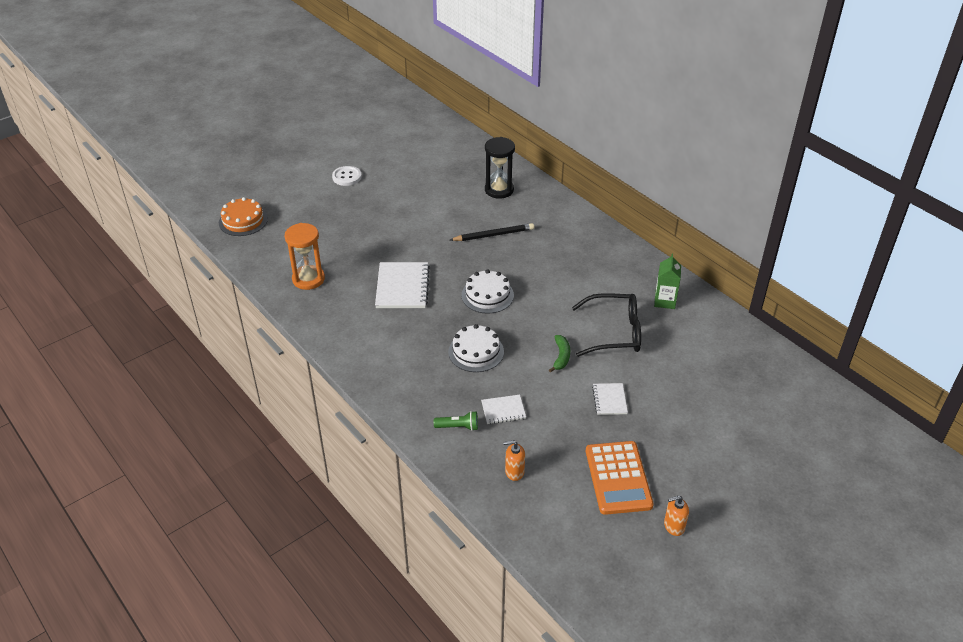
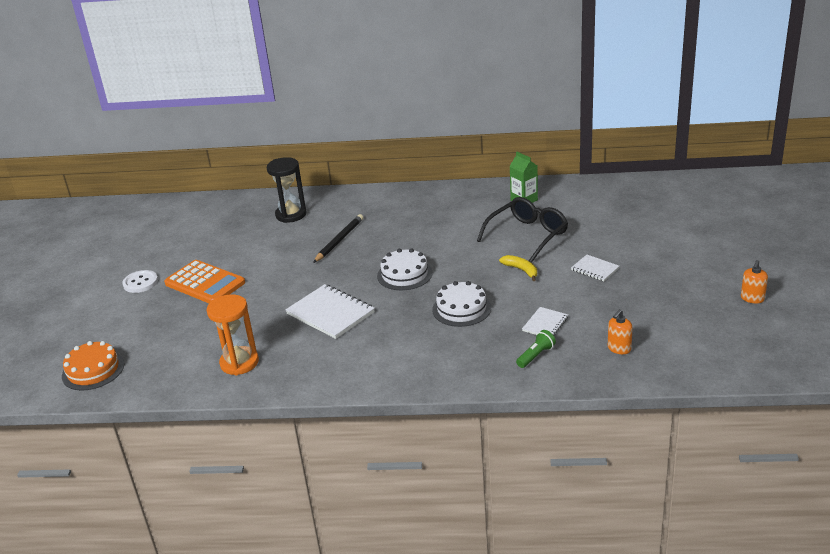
camera: 45 degrees left, 10 degrees down
green banana [549,335,570,373] -> yellow banana [499,255,537,281]
orange calculator [586,441,654,515] -> orange calculator moved to [164,260,245,303]

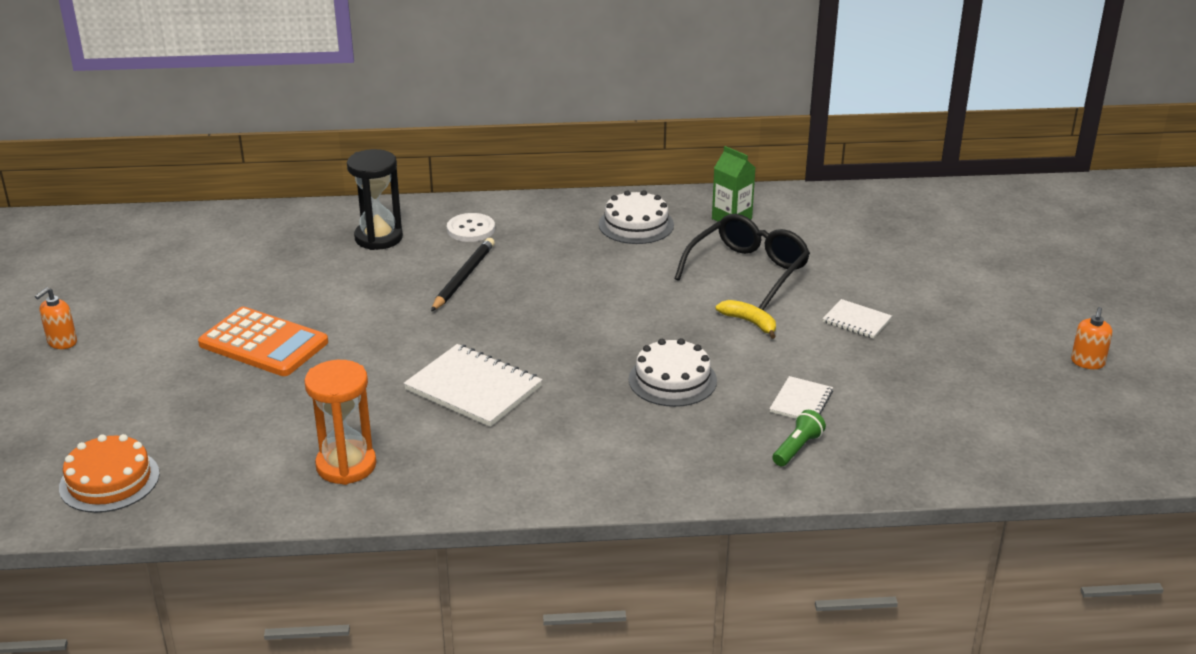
camera: 10 degrees left, 0 degrees up
white button [122,270,158,293] -> white button moved to [447,213,495,242]
white cake [377,248,433,290] -> white cake moved to [599,190,674,244]
orange soap dispenser [608,309,633,354] -> orange soap dispenser moved to [35,287,77,349]

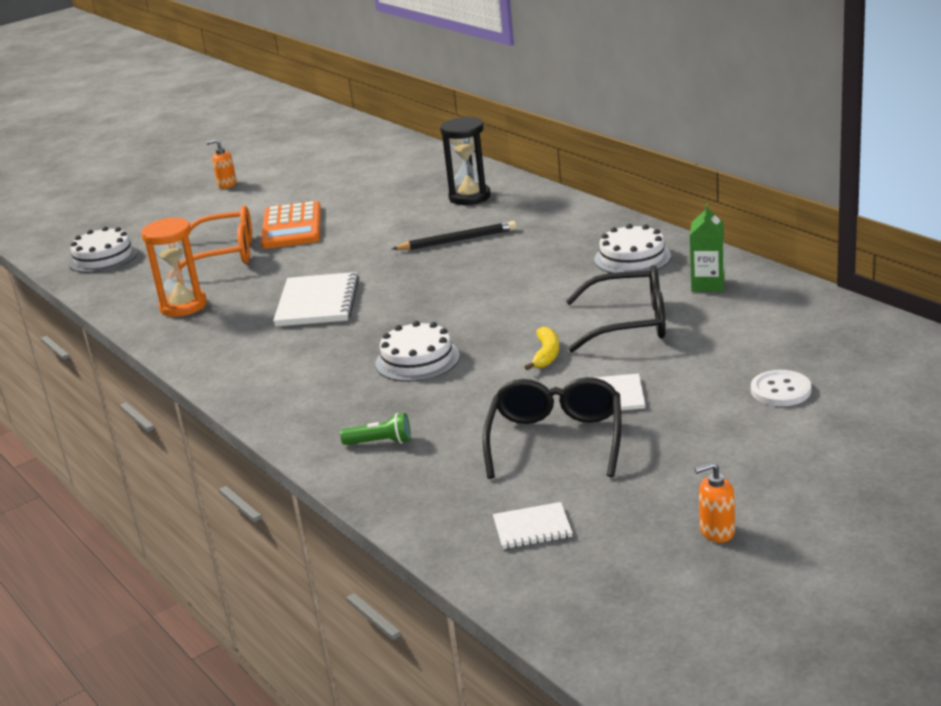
camera: 60 degrees right, 5 degrees down
orange cake [59,434,159,513] -> white cake [69,227,138,273]
white button [447,213,495,242] -> white button moved to [751,370,812,406]
white notebook [770,376,833,419] -> white notebook moved to [493,502,573,549]
none -> orange glasses [167,205,252,277]
none -> black glasses [483,377,621,479]

